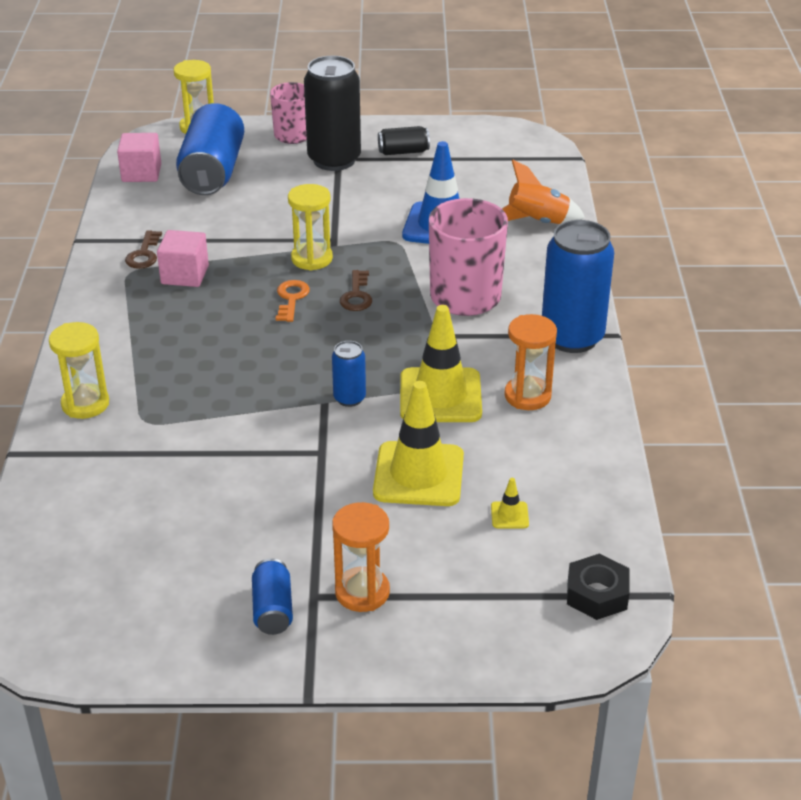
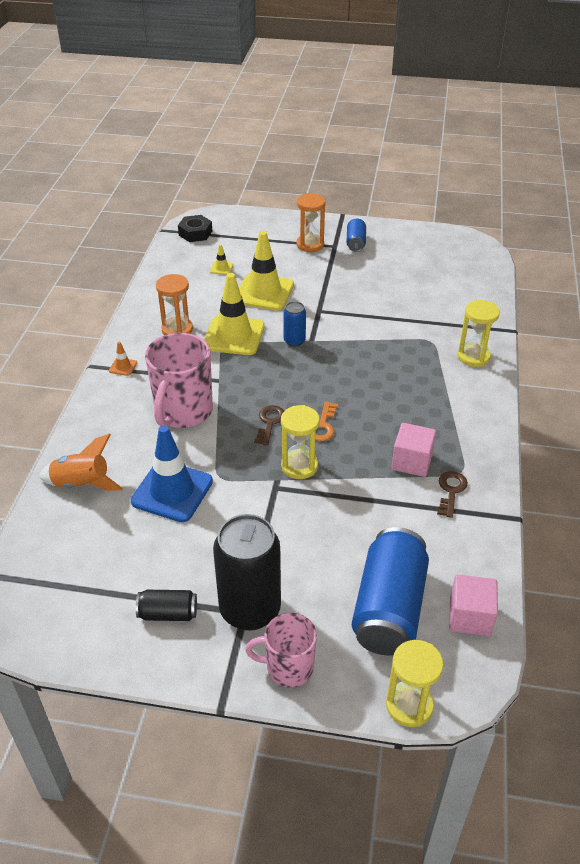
camera: 170 degrees left, 5 degrees up
blue can [542,220,614,353] -> orange traffic cone [109,342,137,376]

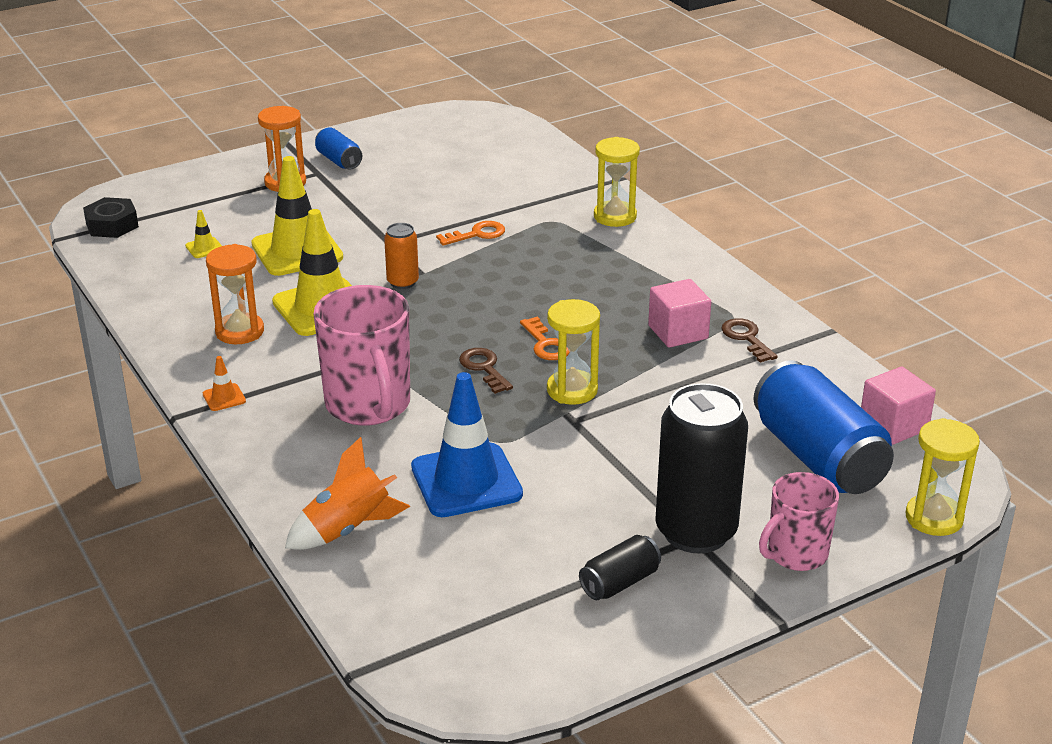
camera: 40 degrees left, 10 degrees down
blue can [283,301,306,347] -> orange can [384,223,419,289]
none -> orange key [436,221,505,246]

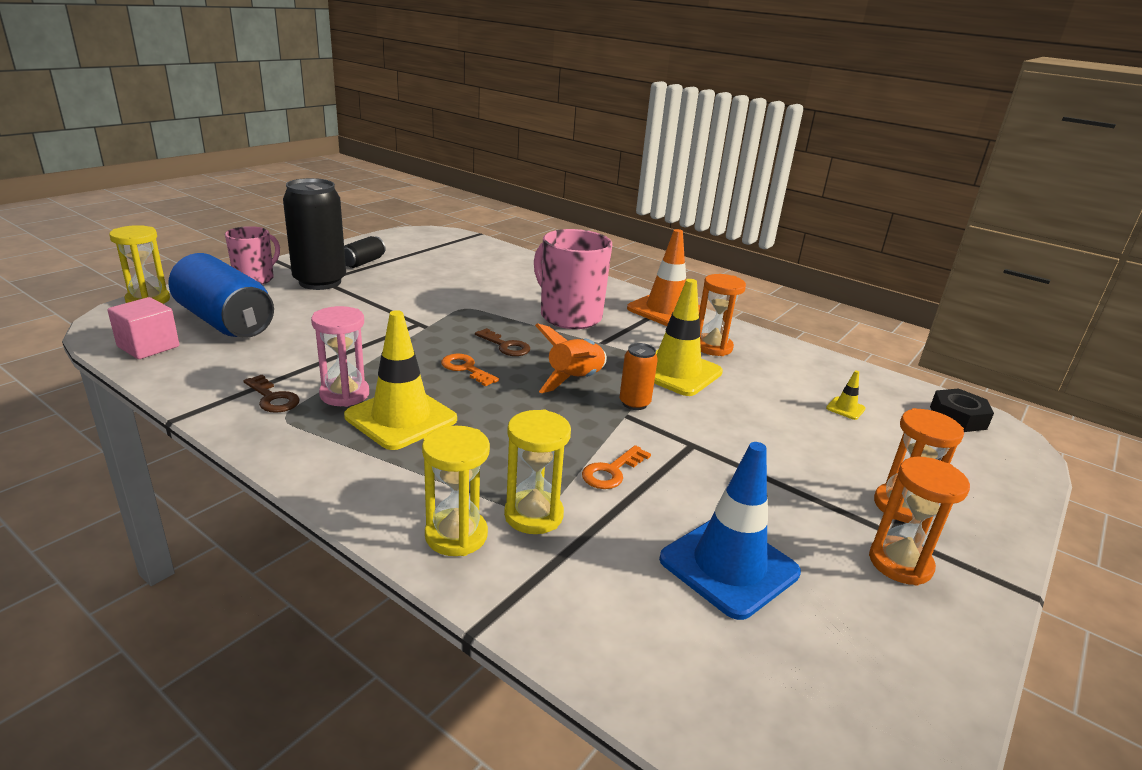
camera: 155 degrees right, 5 degrees down
orange traffic cone [203,356,246,411] -> orange traffic cone [627,229,706,326], size x2.43
yellow traffic cone [251,156,343,276] -> yellow traffic cone moved to [344,310,457,450]
orange rocket [285,437,410,550] -> orange rocket moved to [535,323,607,393]
blue can [315,127,362,170] -> orange hourglass [869,457,970,586]
blue traffic cone [411,372,523,517] -> blue traffic cone moved to [659,442,801,620]
yellow hourglass [547,299,600,405] -> yellow hourglass moved to [504,410,571,534]
pink cube [648,279,711,348] -> pink hourglass [311,306,369,407]

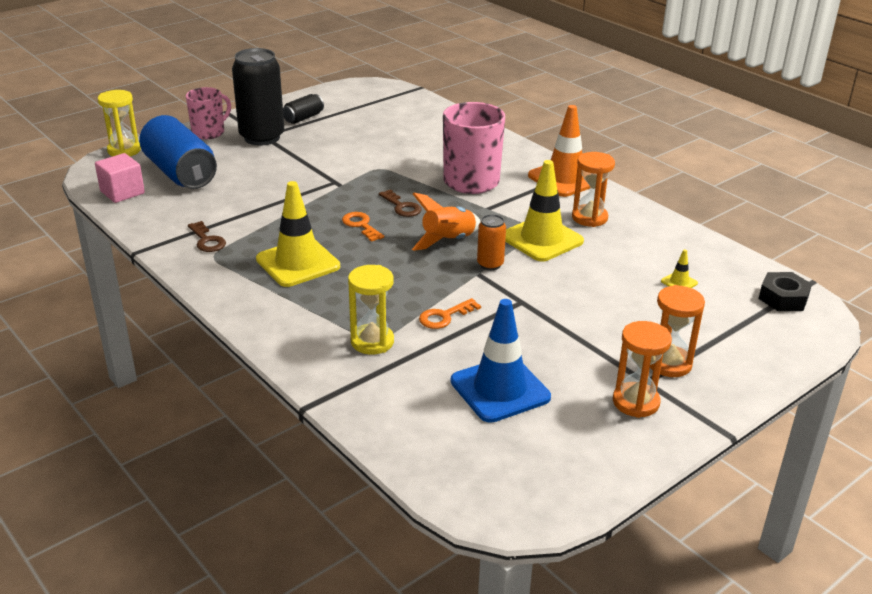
camera: 15 degrees right, 5 degrees up
pink hourglass [311,306,369,407] -> none
yellow hourglass [422,426,490,556] -> none

